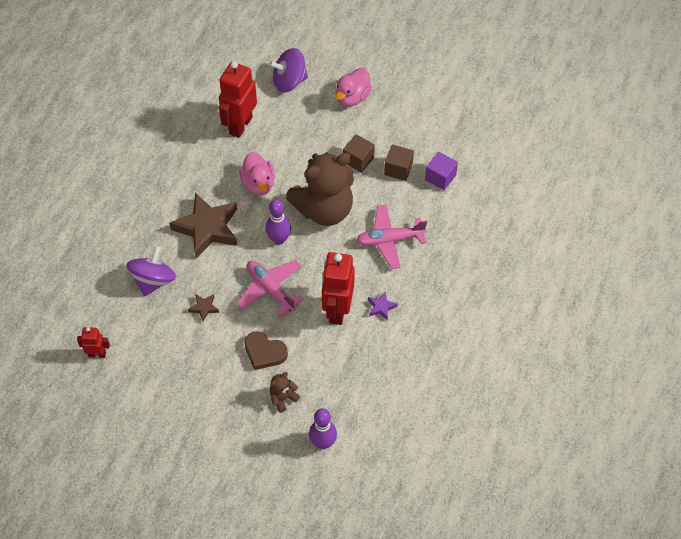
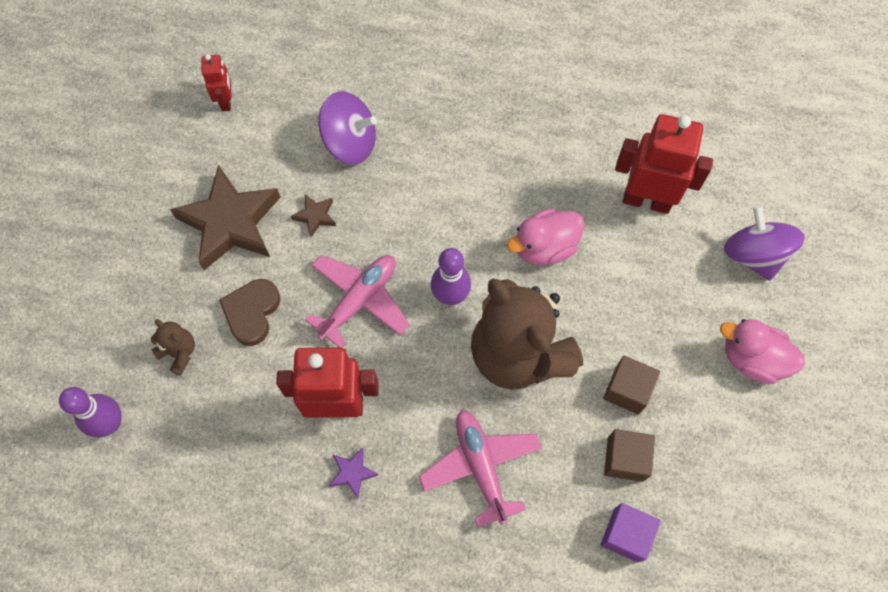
camera: 80 degrees right, 10 degrees up
brown star [169,193,237,258] -> brown star moved to [170,165,281,270]

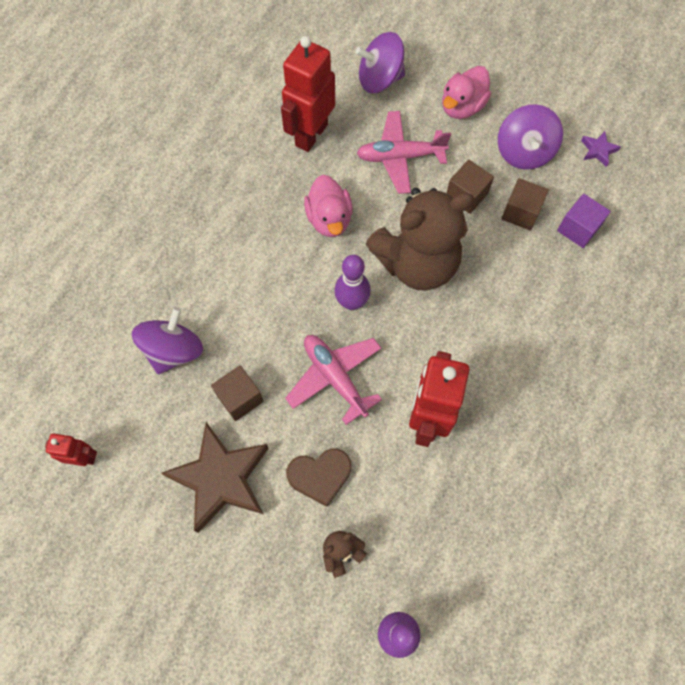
camera: 75 degrees left, 0 degrees up
brown heart [219,279,280,346] -> brown heart turned 45 degrees counterclockwise [286,449,351,507]
brown star [291,194,336,237] -> brown cube [211,365,264,421]
purple star [329,447,378,498] -> purple star moved to [581,131,620,167]
pink plane [419,410,542,527] -> pink plane moved to [357,111,451,194]
none -> purple spinning top [498,104,563,169]

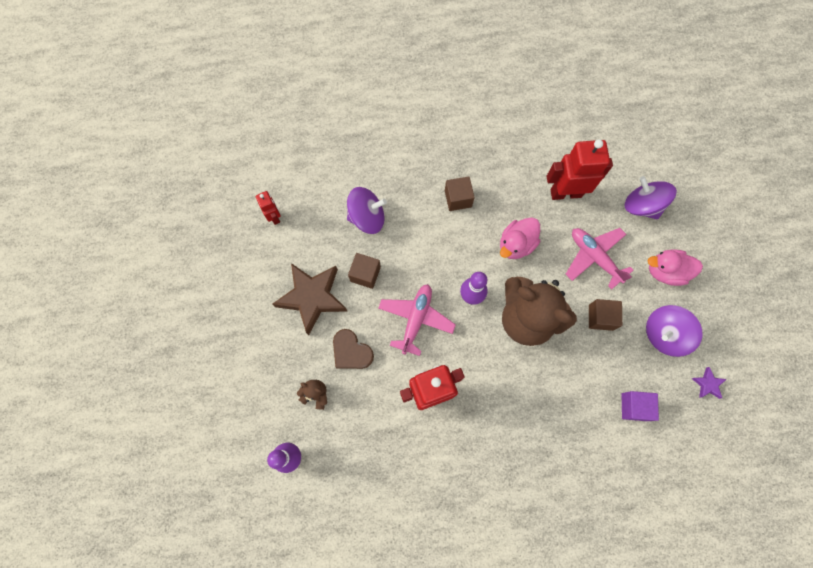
camera: 55 degrees right, 5 degrees up
brown cube [501,178,549,230] -> brown cube moved to [445,176,475,211]

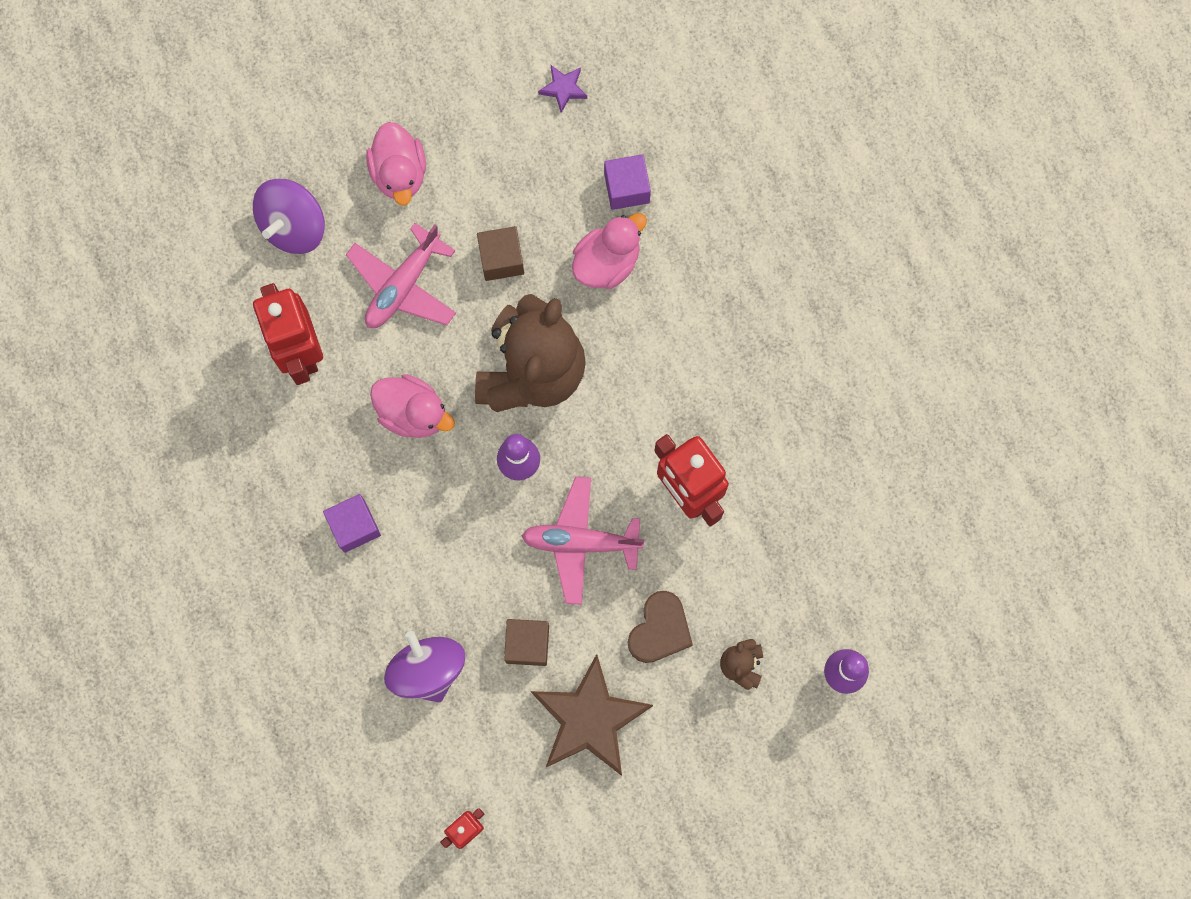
camera: 105 degrees left, 5 degrees up
brown cube [445,176,475,211] -> purple cube [323,494,381,553]
purple spinning top [646,305,702,357] -> none
none -> pink duck [572,213,647,289]

